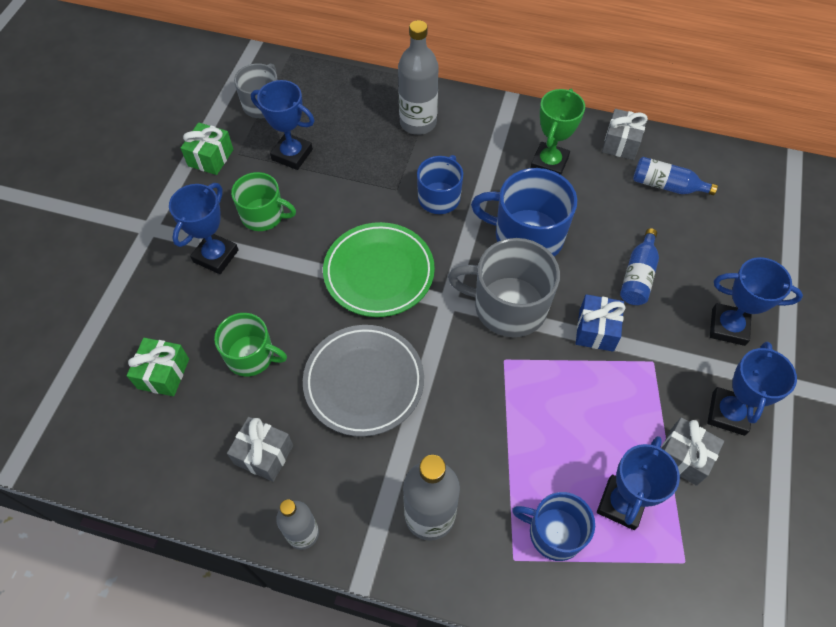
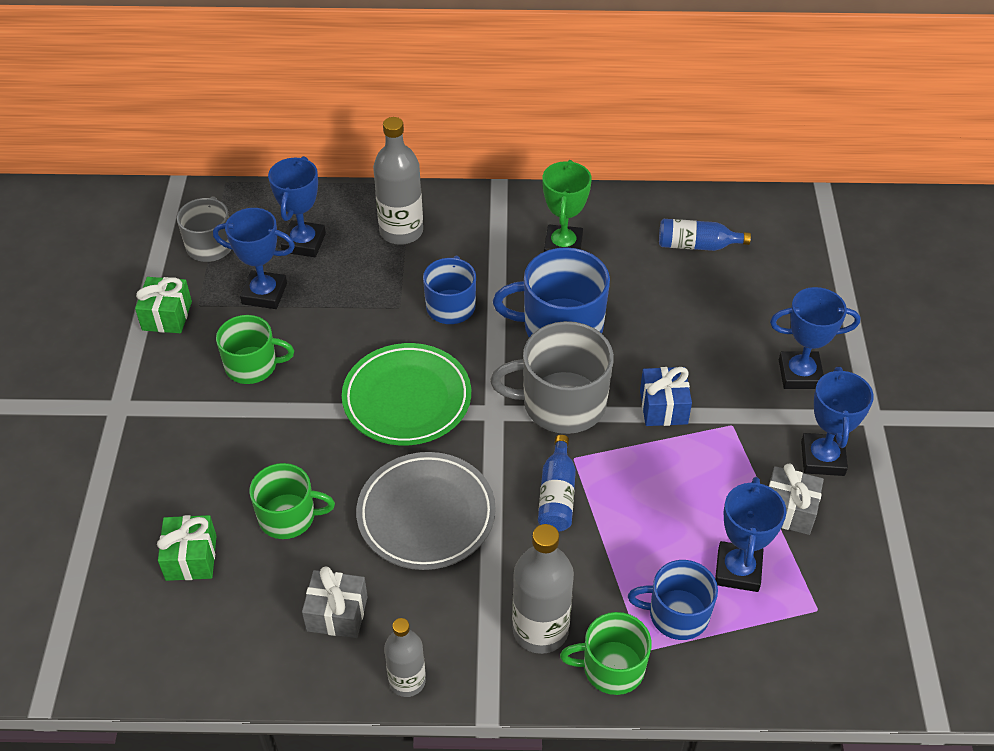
camera: 15 degrees left, 10 degrees down
blue trophy [169,183,239,274] -> blue trophy moved to [268,156,326,257]
grey gift [602,109,648,160] -> none
blue bottle [620,228,659,305] -> blue bottle moved to [538,435,576,532]
none -> green mug [560,612,652,695]

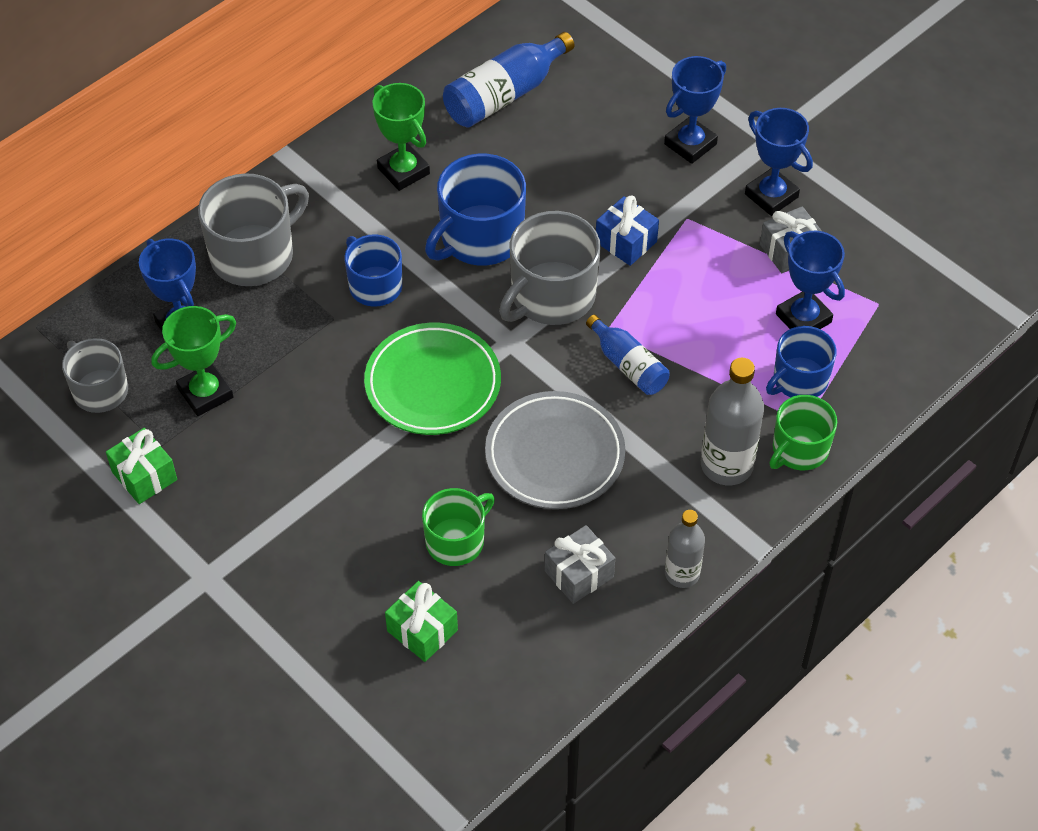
camera: 45 degrees left, 5 degrees up
blue trophy [213,208,295,309] -> green trophy [151,306,236,416]
green mug [216,315,294,384] -> none
grey bottle [373,117,423,245] -> grey mug [198,173,309,286]
blue bottle [659,219,751,251] -> blue bottle [443,32,574,127], size x1.57

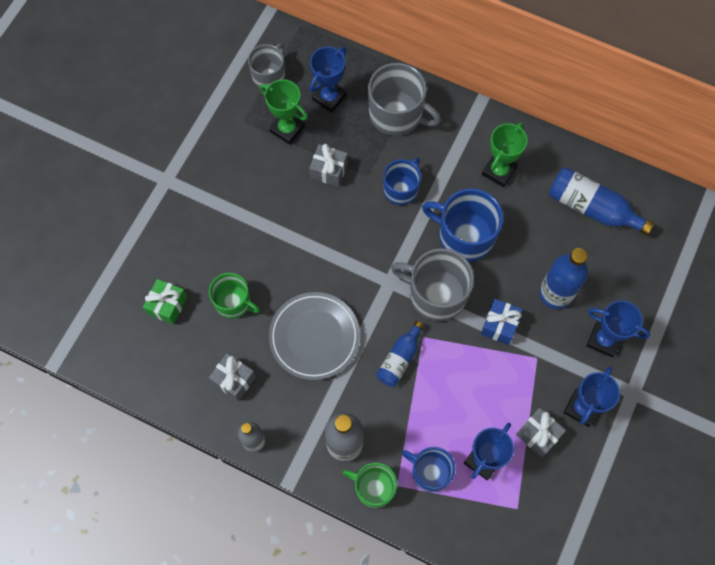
camera: 70 degrees right, 15 degrees up
green gift [106,428,177,504] -> none
green plate [364,323,501,435] -> none
none -> grey gift [309,144,348,187]
none -> blue bottle [539,248,588,309]

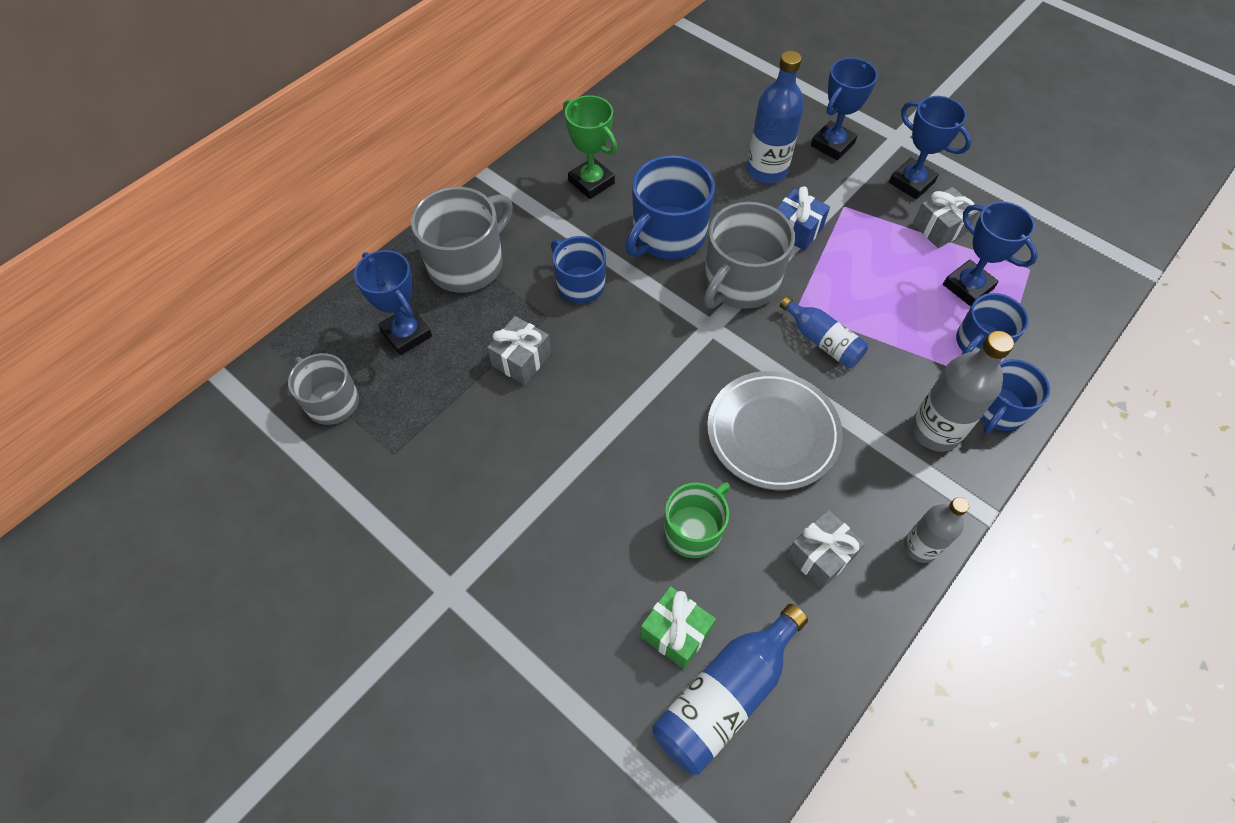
camera: 75 degrees left, 10 degrees down
green trophy [260,79,308,145] -> none
green mug [343,463,397,508] -> blue mug [981,359,1050,433]
blue bottle [548,167,654,235] -> blue bottle moved to [652,604,808,775]

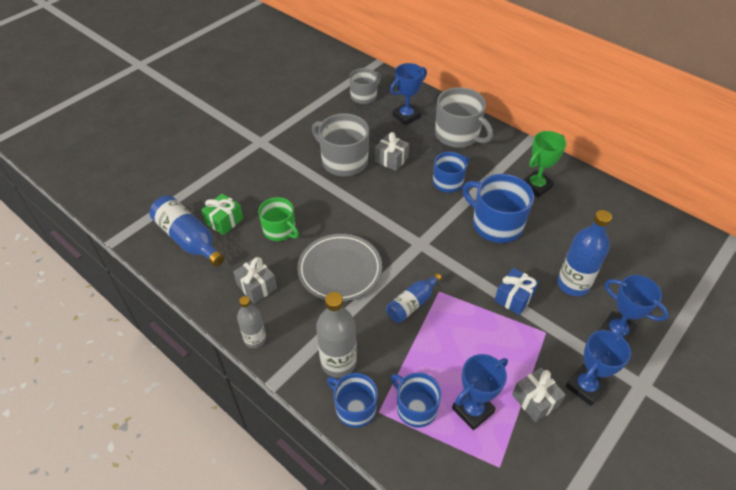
camera: 90 degrees right, 10 degrees down
grey mug [703,202,795,309] -> grey mug moved to [312,113,369,177]

